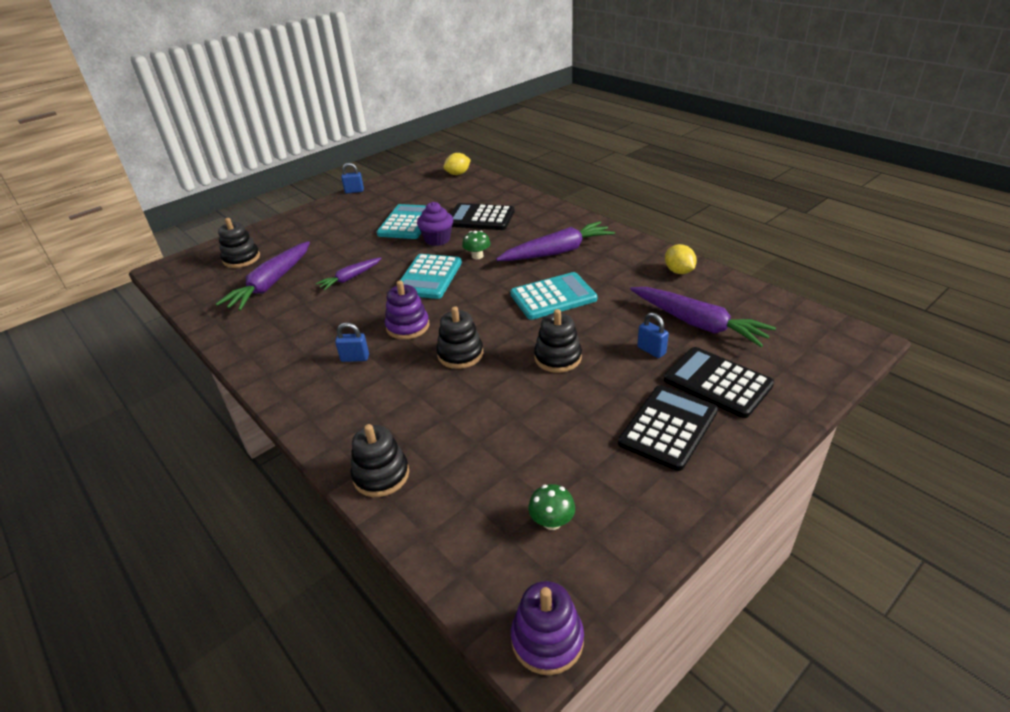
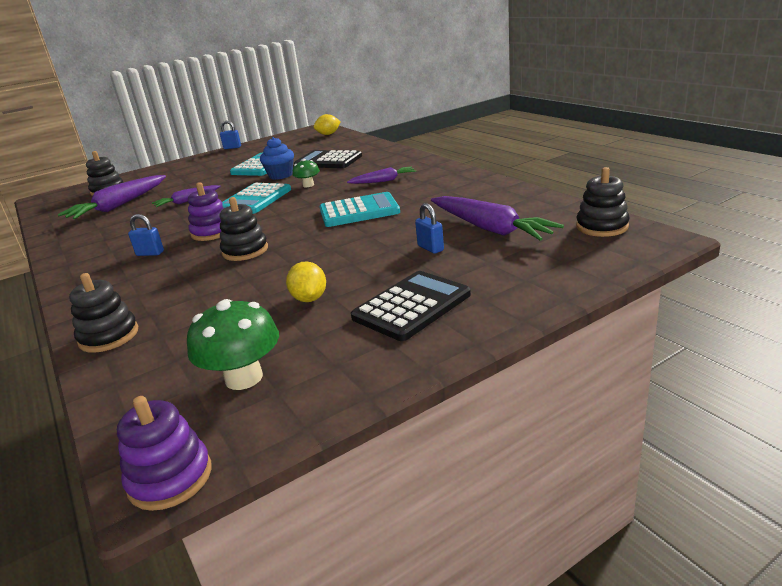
camera: 10 degrees right, 10 degrees down
purple cupcake [417,202,453,246] -> blue cupcake [260,137,294,180]
purple carrot [496,221,615,261] -> purple carrot [347,167,416,184], size x0.57
green mushroom [528,484,575,530] -> green mushroom [187,299,279,390], size x1.75
black stacking toy [534,309,582,373] -> black stacking toy moved to [576,167,629,237]
black calculator [664,347,774,418] -> none
yellow lemon [665,244,697,274] -> yellow lemon moved to [286,261,326,302]

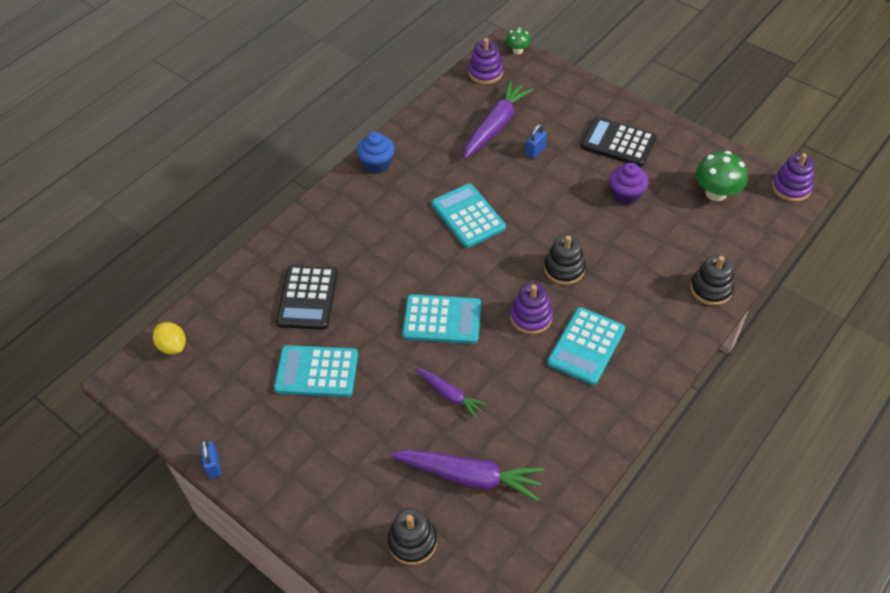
camera: 110 degrees left, 25 degrees up
blue padlock [128,214,164,256] -> turquoise calculator [547,307,625,385]
blue cupcake [260,137,294,180] -> blue cupcake moved to [357,132,395,174]
yellow lemon [286,261,326,302] -> purple cupcake [609,163,648,205]
green mushroom [293,159,320,187] -> green mushroom moved to [506,28,531,54]
purple carrot [347,167,416,184] -> none
black stacking toy [576,167,629,237] -> purple stacking toy [468,38,503,84]

